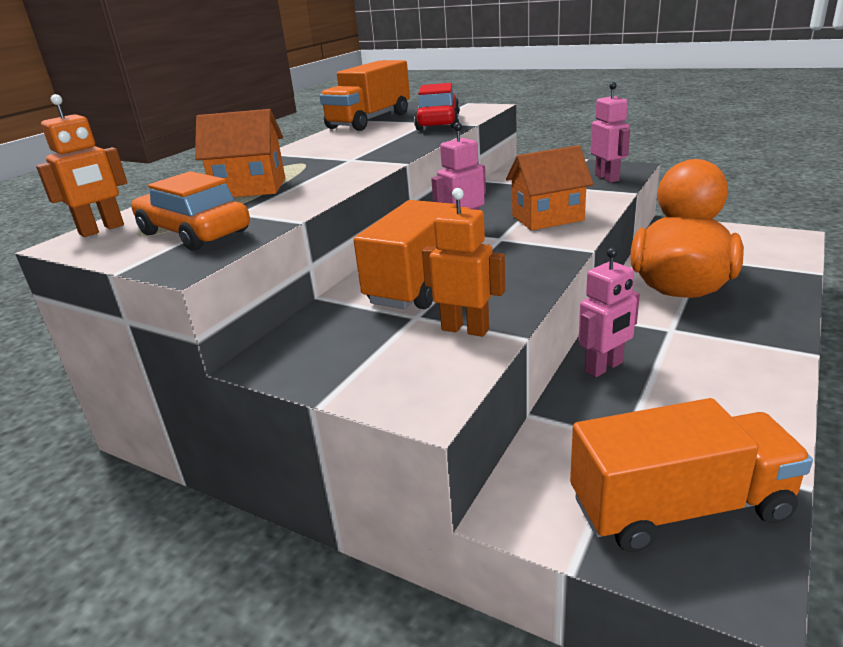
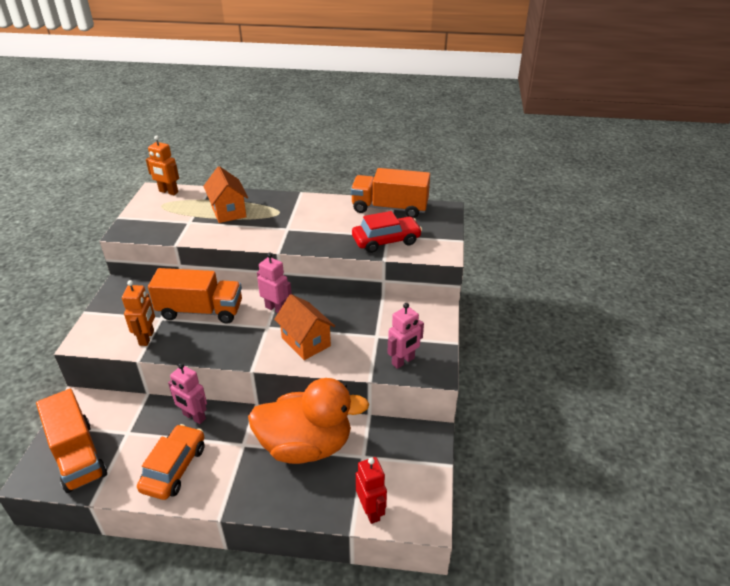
camera: 65 degrees right, 10 degrees up
orange car [131,171,250,250] -> orange car moved to [137,424,205,500]
none -> red robot [356,457,387,524]

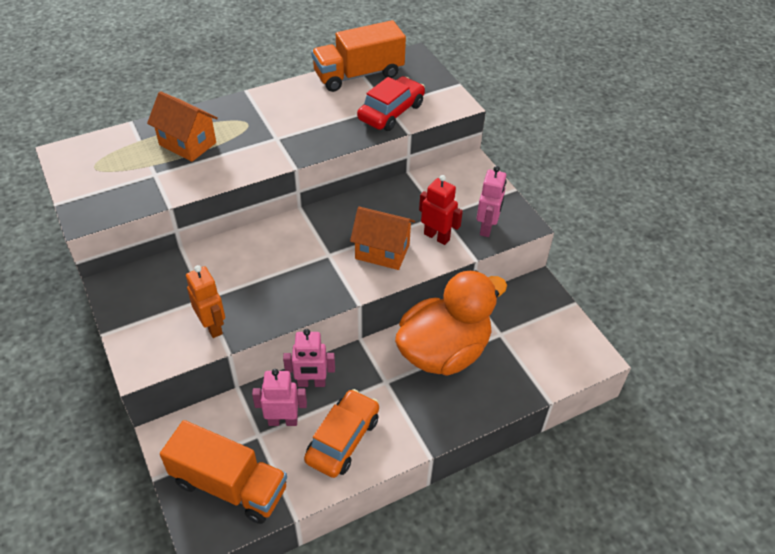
camera: 35 degrees left, 10 degrees up
orange car [137,424,205,500] -> orange car turned 45 degrees clockwise [304,389,379,478]
orange robot [146,136,179,195] -> none
orange truck [148,268,242,324] -> none
pink robot [257,252,292,313] -> pink robot moved to [252,369,307,426]
red robot [356,457,387,524] -> red robot moved to [419,175,463,245]

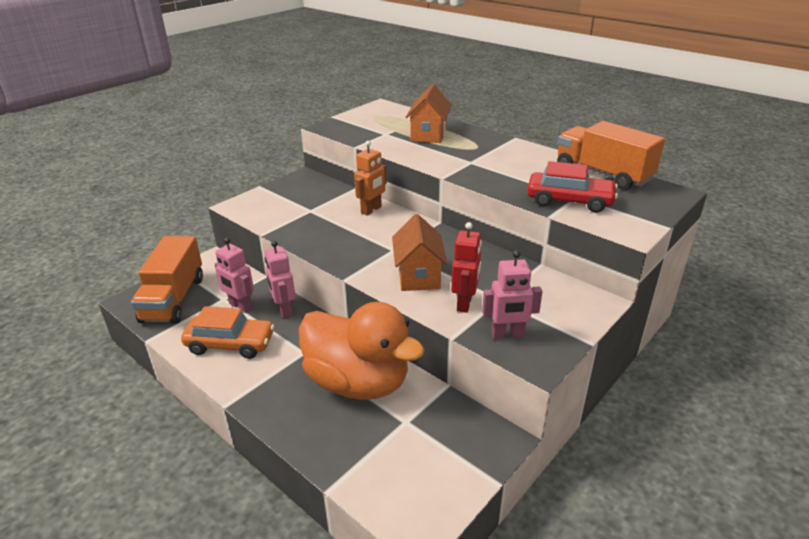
camera: 70 degrees right, 15 degrees down
orange robot [186,265,225,338] -> orange robot moved to [354,141,387,216]
pink robot [252,369,307,426] -> pink robot turned 150 degrees clockwise [215,237,254,313]

